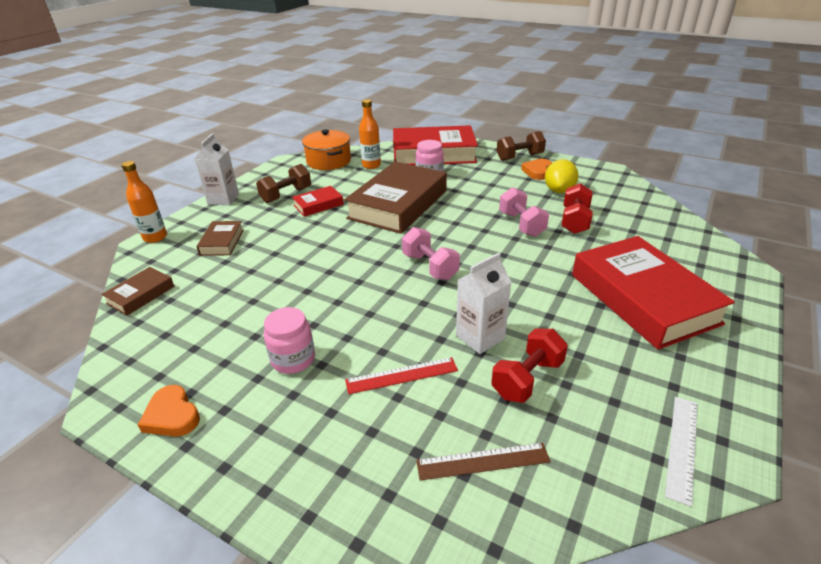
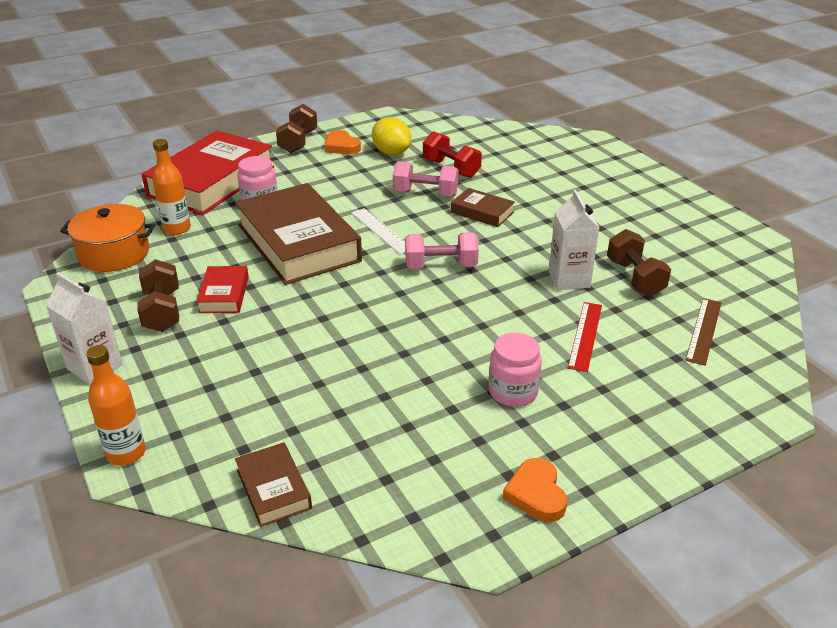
camera: 60 degrees left, 0 degrees up
orange heart [138,385,200,437] -> orange heart turned 90 degrees clockwise [503,458,567,522]
brown book [196,221,244,256] -> brown book moved to [451,188,515,227]
red dumbbell [491,328,568,403] -> brown dumbbell [607,229,671,296]
red book [572,236,735,350] -> none
white ruler [665,397,698,507] -> white ruler moved to [351,208,405,254]

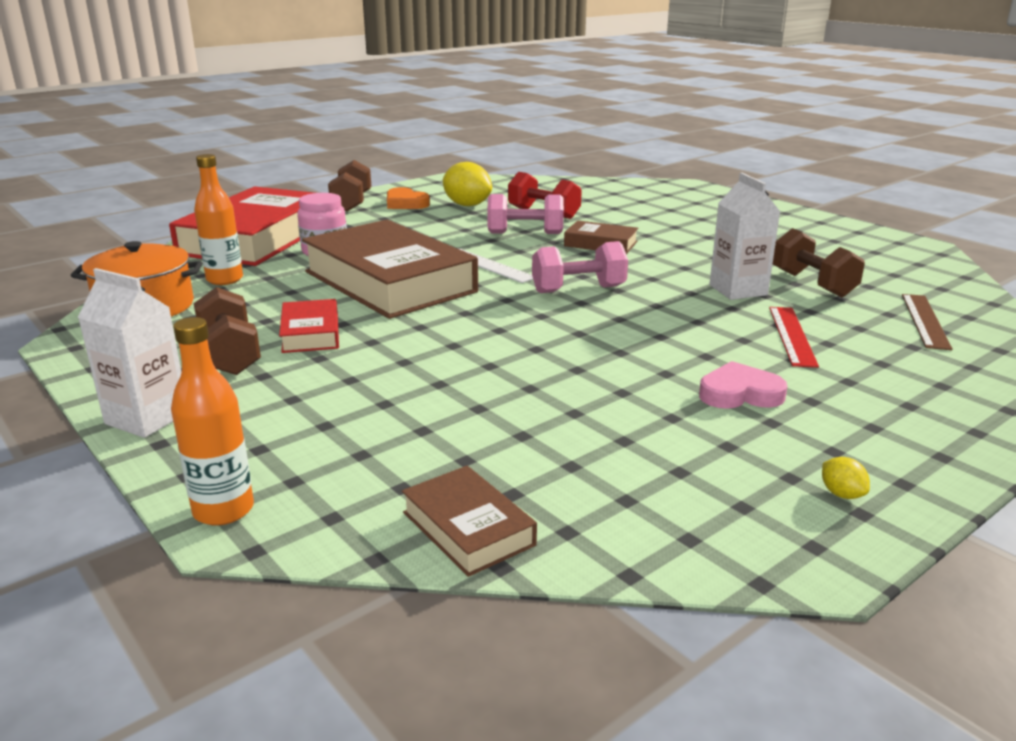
camera: 10 degrees left, 10 degrees down
pink jar [489,333,542,407] -> pink heart [699,361,787,409]
orange heart [503,458,567,522] -> yellow lemon [822,457,870,499]

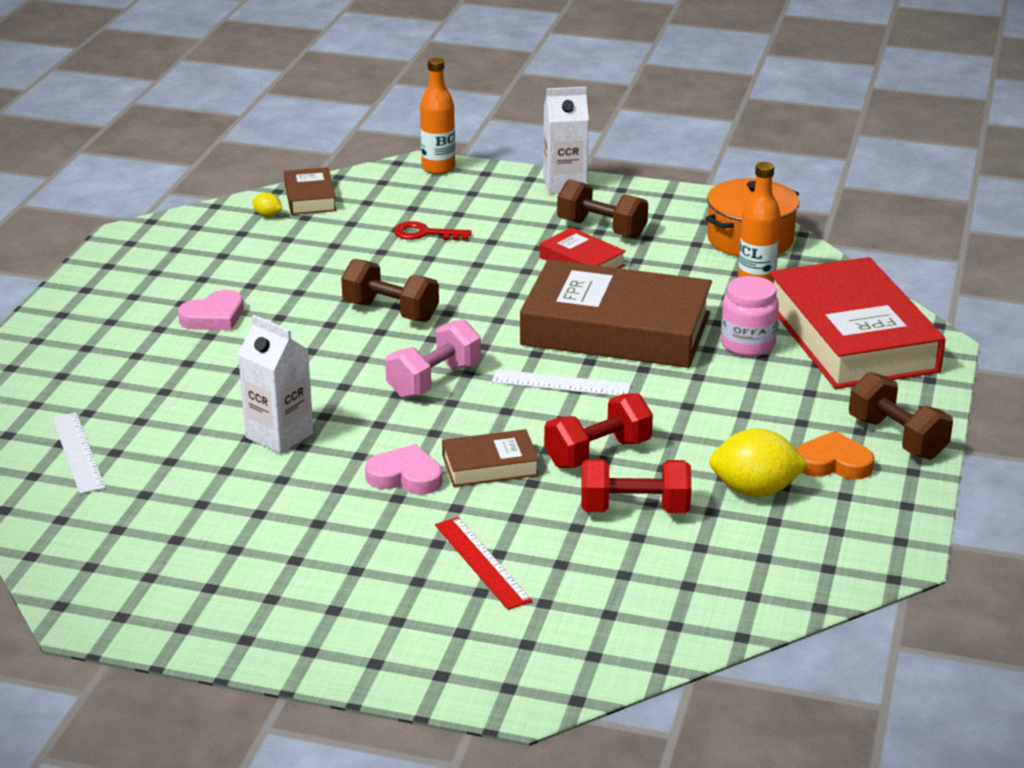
camera: 145 degrees right, 5 degrees up
brown book [402,466,537,577] -> brown book turned 60 degrees clockwise [284,167,336,215]
pink dumbbell [487,194,564,234] -> red dumbbell [544,393,653,468]
red ruler [769,307,819,368] -> red ruler moved to [435,517,532,610]
brown dumbbell [773,228,865,297] -> brown dumbbell moved to [341,259,439,322]
yellow lemon [822,457,870,499] -> yellow lemon moved to [252,193,282,217]
brown ruler [902,294,953,350] -> white ruler [52,412,105,494]
none -> pink heart [365,444,442,494]
none -> red key [394,221,472,240]

